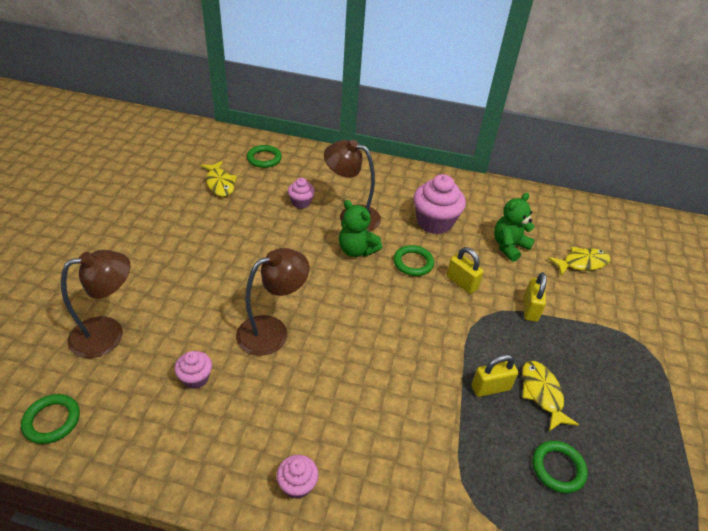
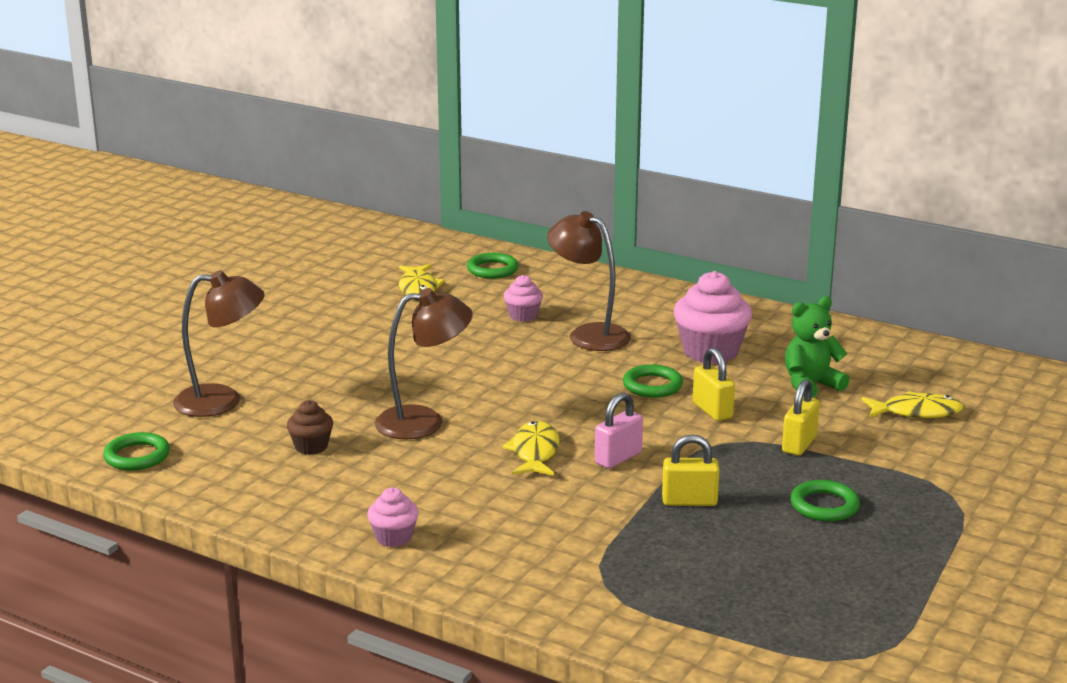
camera: 20 degrees right, 20 degrees down
pink cupcake [174,351,212,389] -> brown cupcake [287,400,333,455]
green teddy bear [339,200,382,257] -> none
yellow fish [522,361,579,431] -> yellow fish moved to [502,421,559,475]
green ring [532,441,588,493] -> green ring moved to [790,480,860,521]
none -> pink padlock [595,393,643,469]

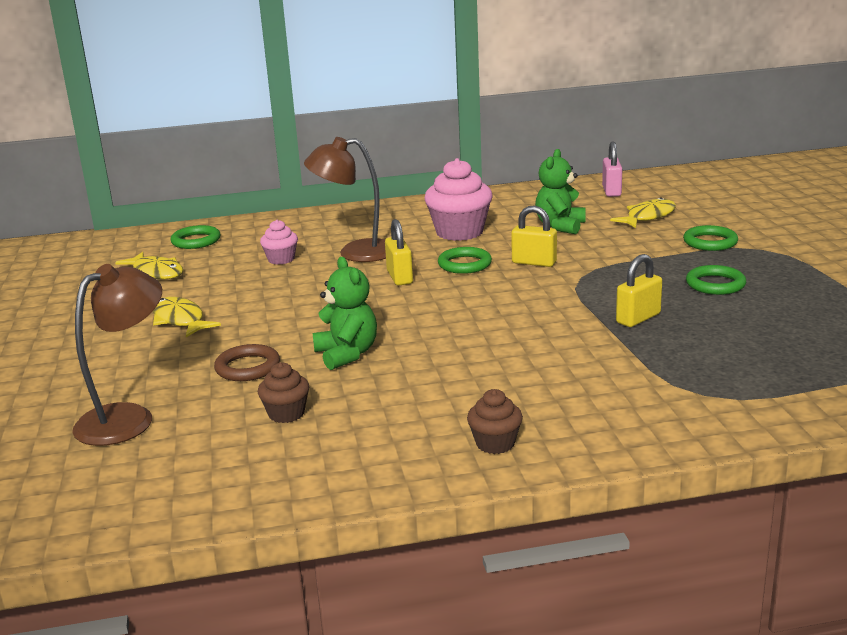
camera: 40 degrees left, 0 degrees up
green ring [103,432,170,470] -> green ring moved to [683,225,738,251]
pink cupcake [367,487,419,547] -> brown cupcake [467,389,523,454]
brown lamp [375,288,473,439] -> green teddy bear [313,257,377,370]
yellow fish [502,421,559,475] -> yellow fish moved to [153,297,221,337]
pink padlock [595,393,643,469] -> pink padlock moved to [602,141,622,197]
yellow padlock [782,379,820,456] -> yellow padlock moved to [385,219,413,285]
none -> brown ring [214,344,280,381]

